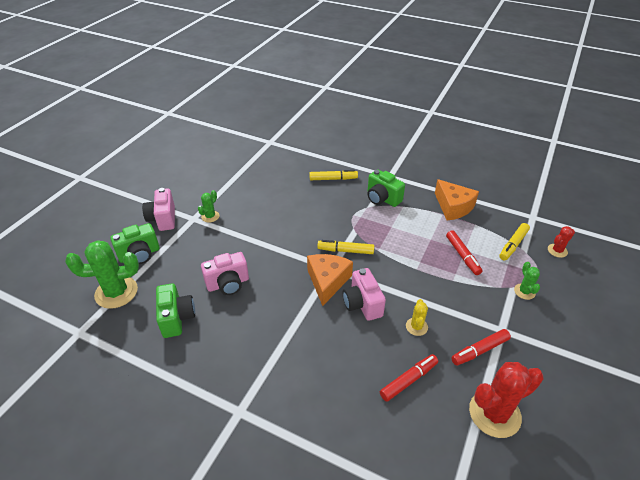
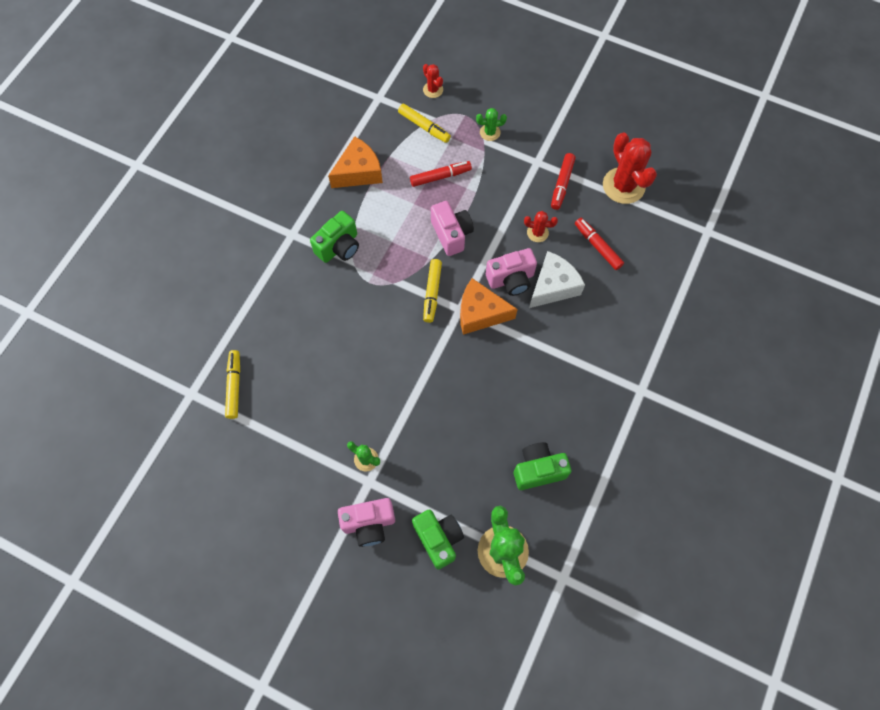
camera: 90 degrees left, 25 degrees up
pink camera [201,252,249,295] -> pink camera moved to [431,201,474,256]
yellow marker [309,170,358,180] -> yellow marker moved to [225,350,240,419]
yellow cactus [406,299,428,336] -> red cactus [524,211,558,242]
red marker [451,329,511,365] -> red marker turned 45 degrees clockwise [551,153,575,210]
none -> white cheese [529,251,585,308]

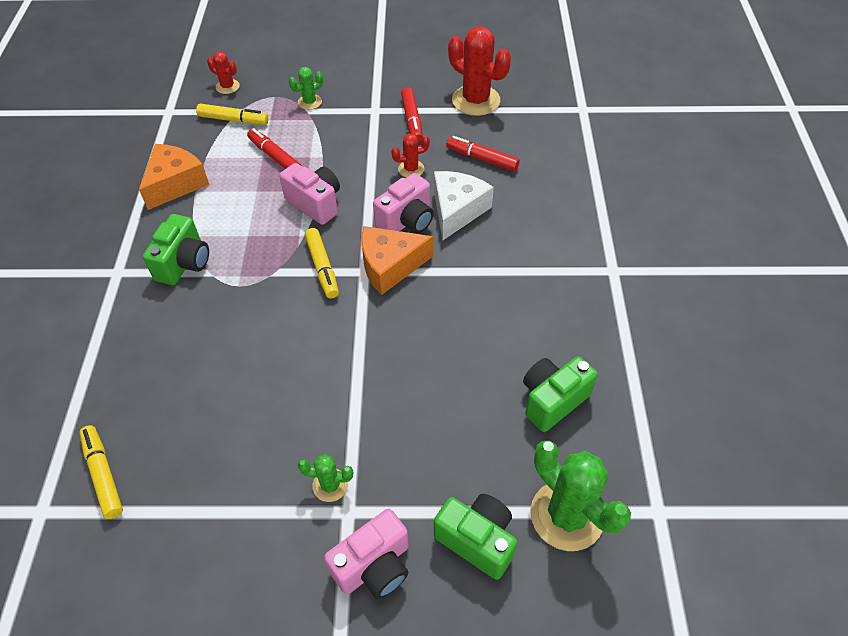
camera: 25 degrees left, 15 degrees down
red marker [410,161,472,187] -> red marker turned 90 degrees counterclockwise [247,128,301,169]

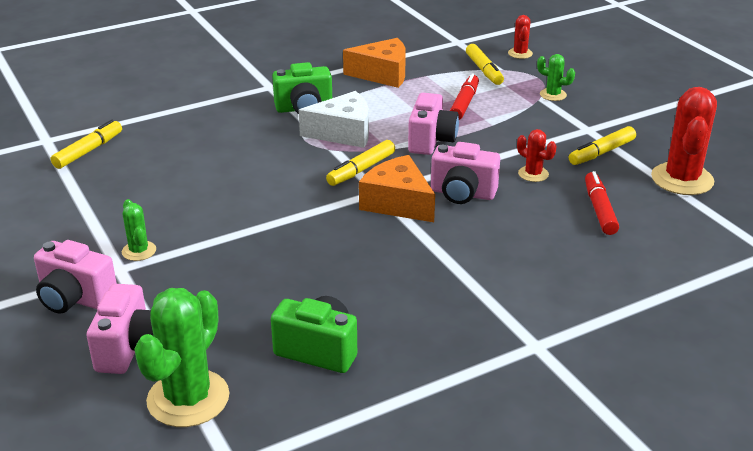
camera: 60 degrees right, 20 degrees down
red marker [401,87,423,142] -> yellow marker [569,126,636,165]
white cheese [434,171,494,240] -> white cheese moved to [299,91,369,148]
green camera [434,494,517,580] -> pink camera [87,284,153,374]

